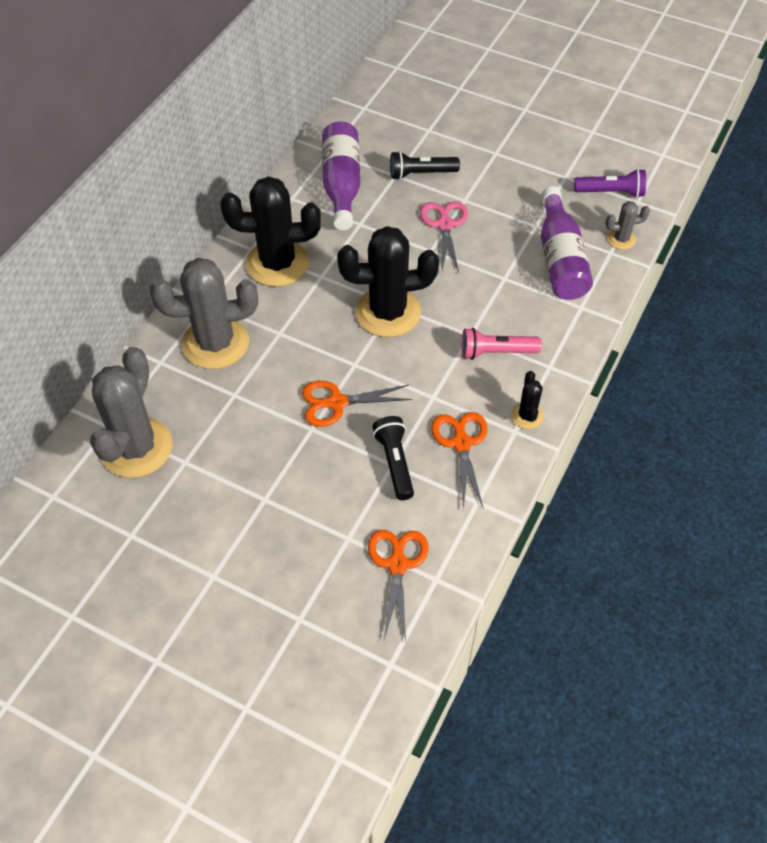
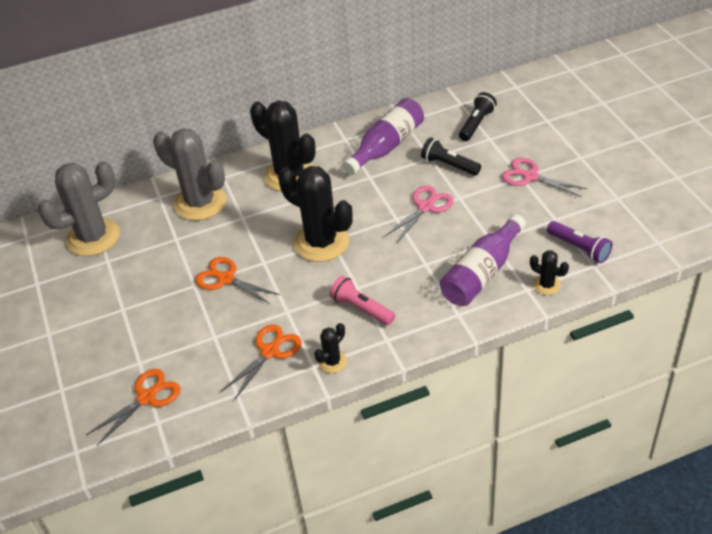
camera: 45 degrees right, 10 degrees down
black flashlight [372,416,414,500] -> black flashlight moved to [459,92,497,141]
grey cactus [606,201,650,250] -> black cactus [530,250,569,295]
none -> pink scissors [502,158,587,197]

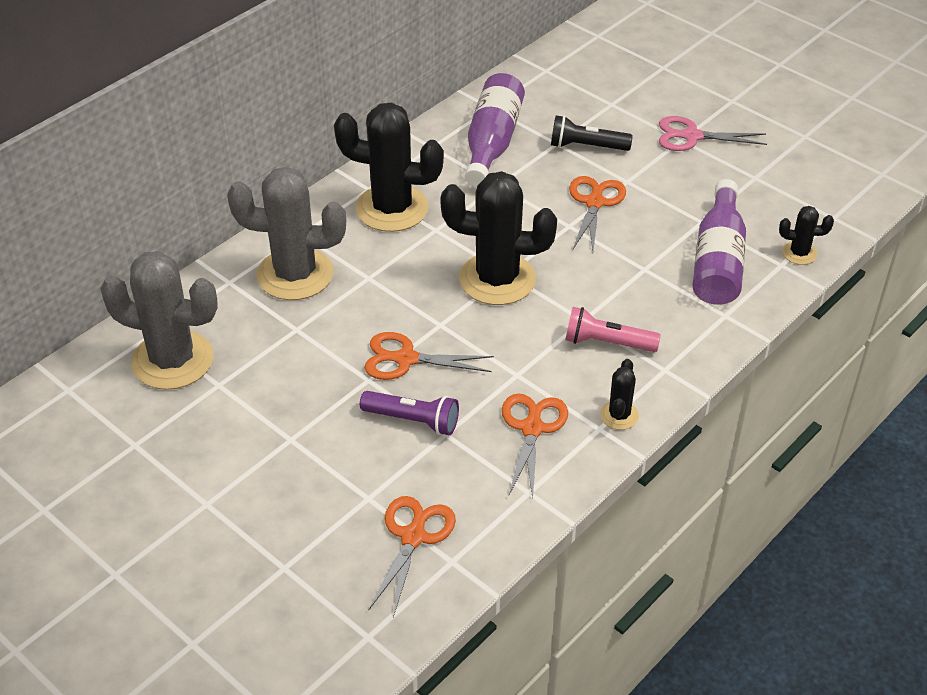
camera: 30 degrees left, 0 degrees up
grey cactus [37,161,120,256] -> grey cactus turned 75 degrees clockwise [100,251,218,390]
pink scissors [385,185,454,243] -> orange scissors [569,176,626,251]
black flashlight [459,92,497,141] -> none
purple flashlight [547,221,612,263] -> purple flashlight moved to [360,391,459,435]

